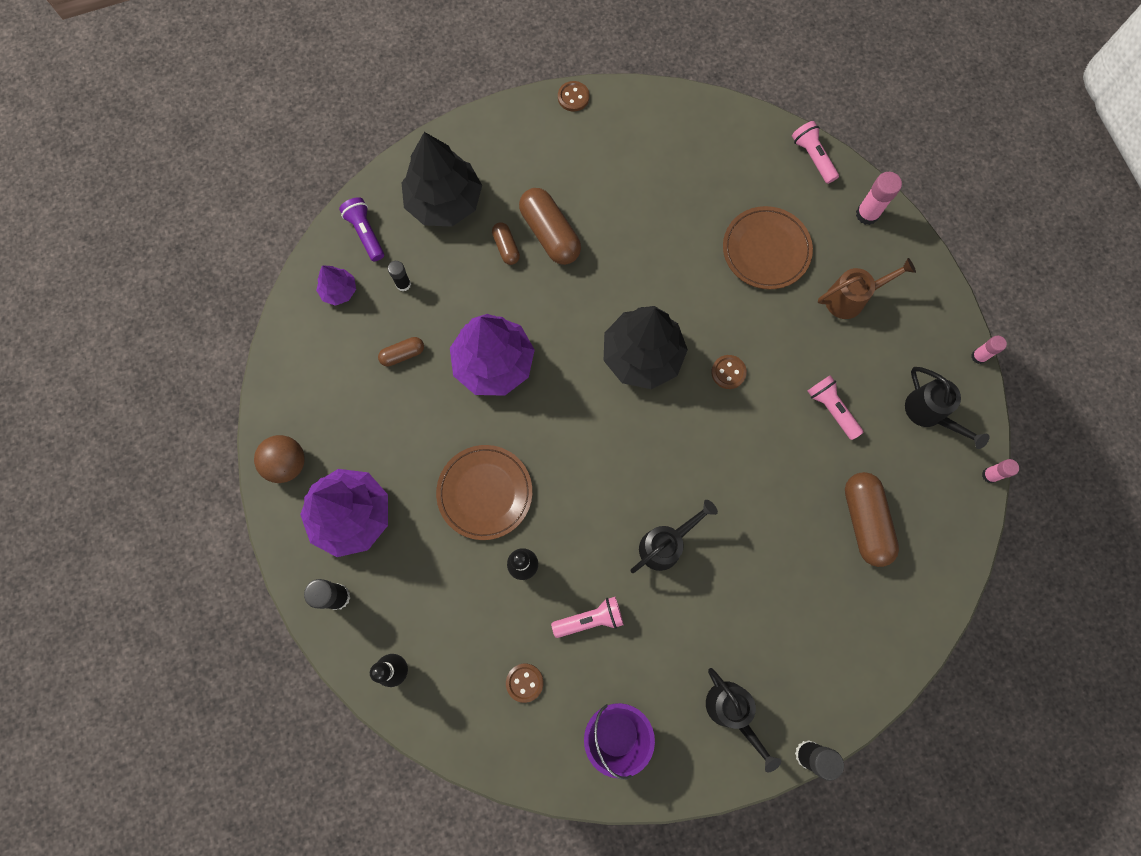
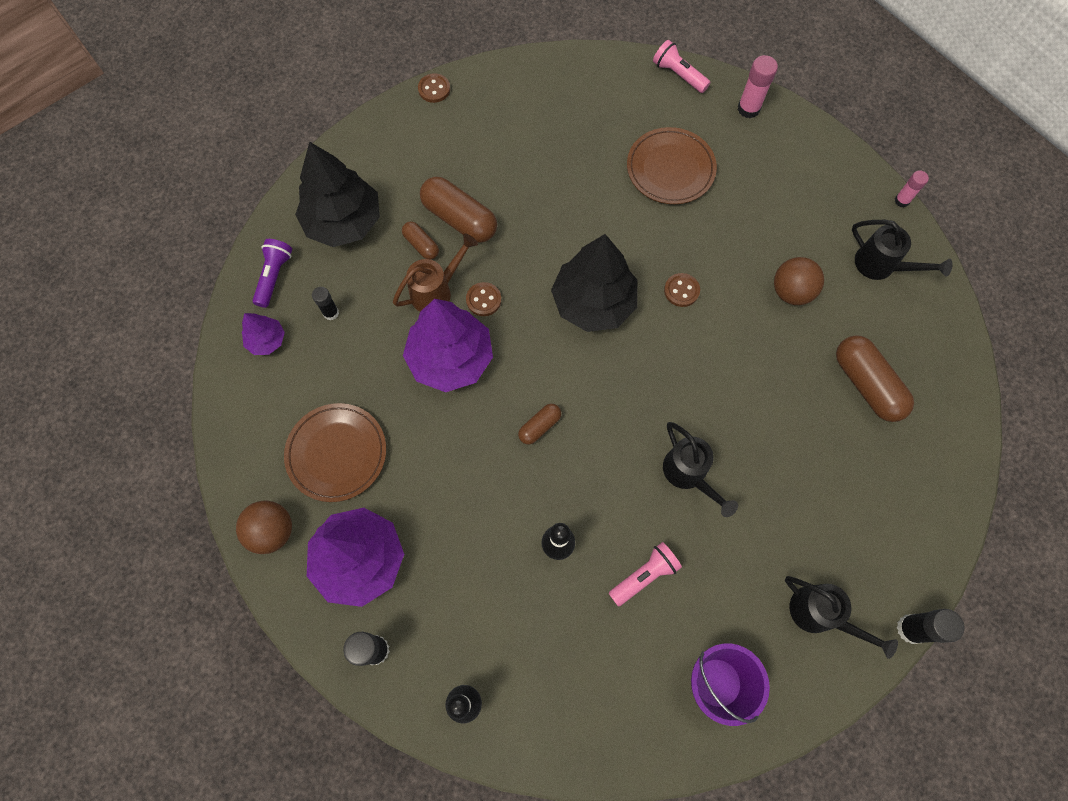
camera: 20 degrees left, 5 degrees down
purple flashlight [339,197,384,261] -> purple flashlight turned 60 degrees clockwise [252,239,292,308]
brown capsule [378,337,424,367] -> brown capsule moved to [518,404,561,445]
brown plate [436,445,532,540] -> brown plate moved to [284,403,386,502]
brown button [506,664,543,703] -> brown button moved to [466,282,501,316]
black watering can [630,500,718,573] -> black watering can turned 120 degrees clockwise [663,422,738,517]
pink flashlight [808,375,863,440] -> brown ball [774,257,824,305]
brown watering can [818,258,916,319] -> brown watering can moved to [393,233,478,311]
pink glue stick [982,459,1019,483] -> none

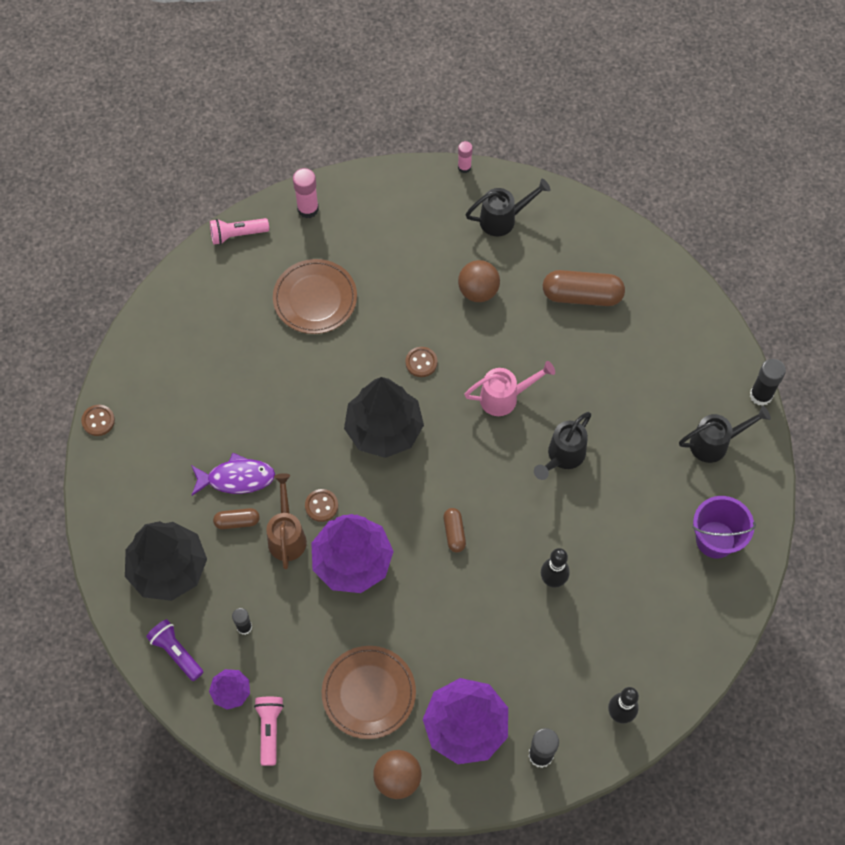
camera: 55 degrees left, 5 degrees down
brown capsule [420,177,497,243] -> purple fish [191,453,275,496]
pink flashlight [608,542,682,606] -> pink flashlight moved to [254,697,284,766]
black watering can [663,422,738,517] -> black watering can turned 120 degrees clockwise [534,412,592,480]
none -> pink watering can [464,361,555,416]

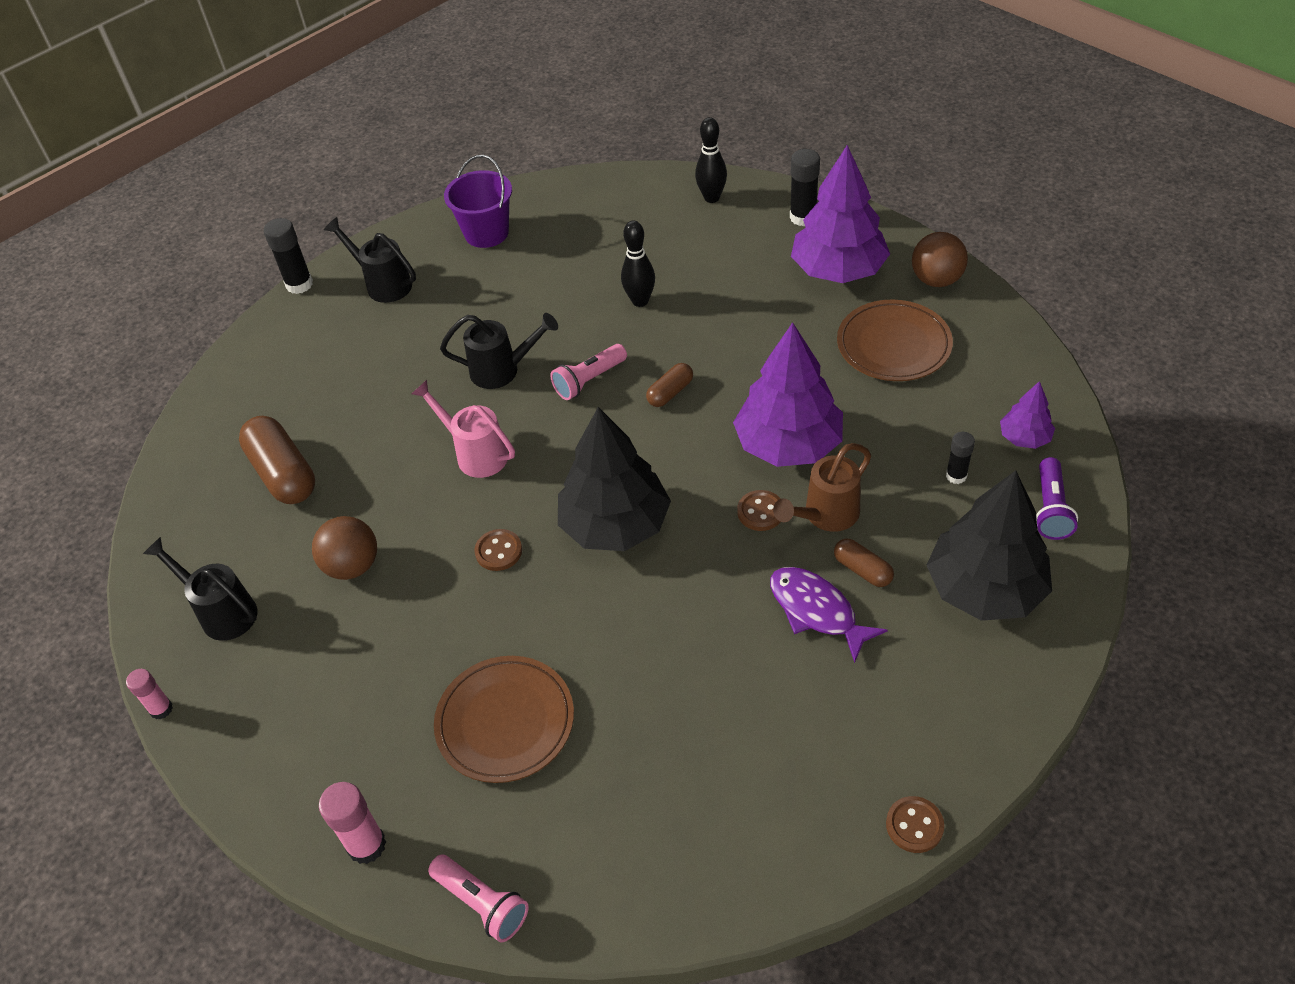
camera: 125 degrees left, 15 degrees down
pink flashlight [254,697,284,766] -> pink flashlight moved to [550,344,627,400]

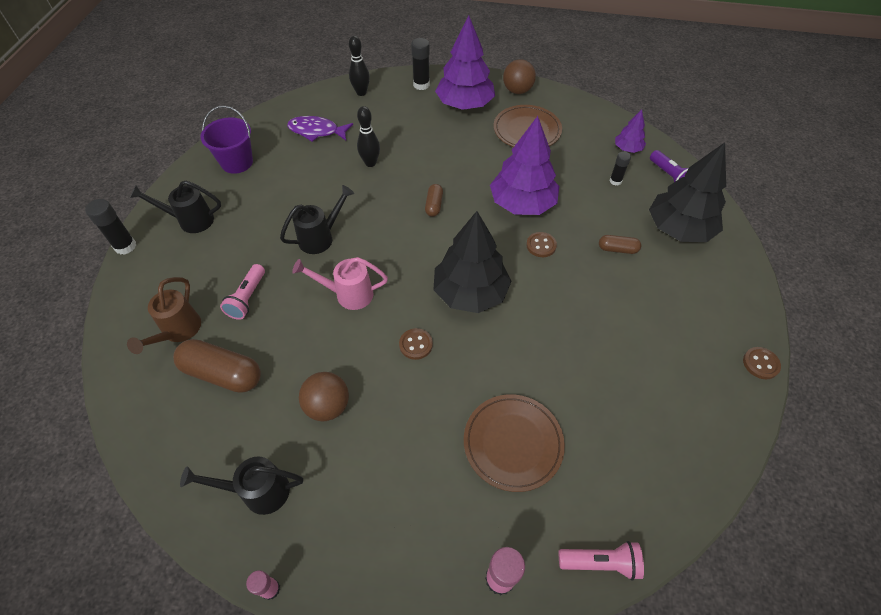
camera: 40 degrees left, 5 degrees up
pink flashlight [550,344,627,400] -> pink flashlight moved to [220,264,265,320]
purple fish [770,567,888,663] -> purple fish moved to [287,116,353,142]
brown watering can [773,443,871,532] -> brown watering can moved to [127,277,201,354]

